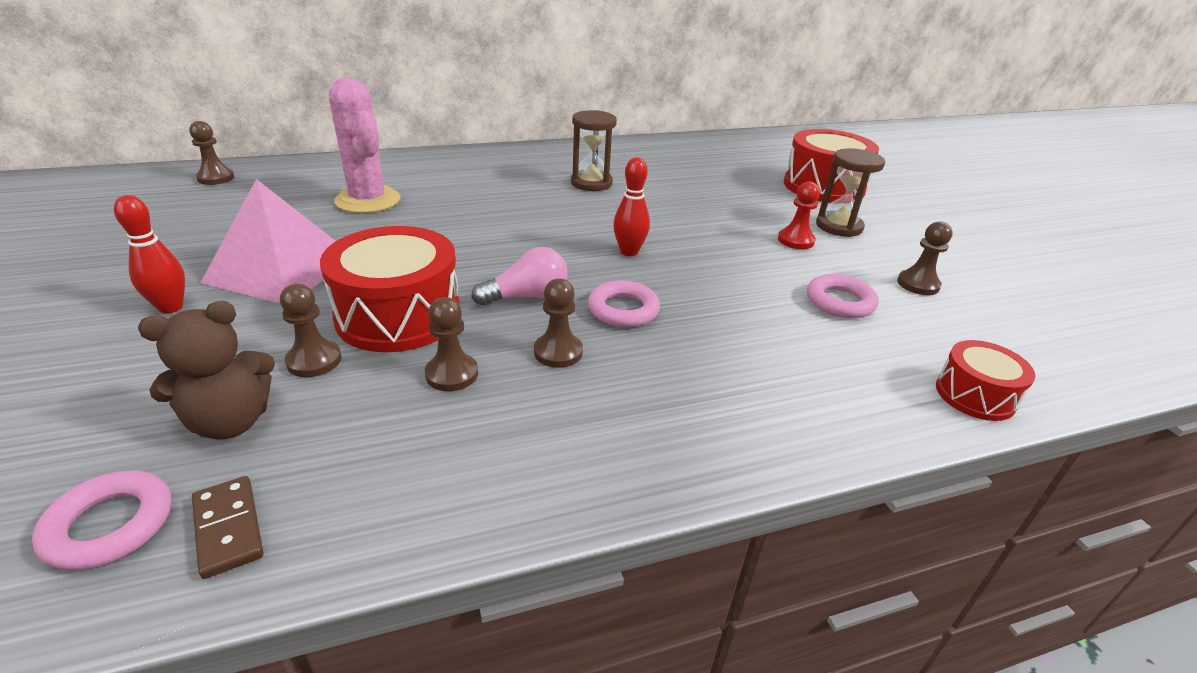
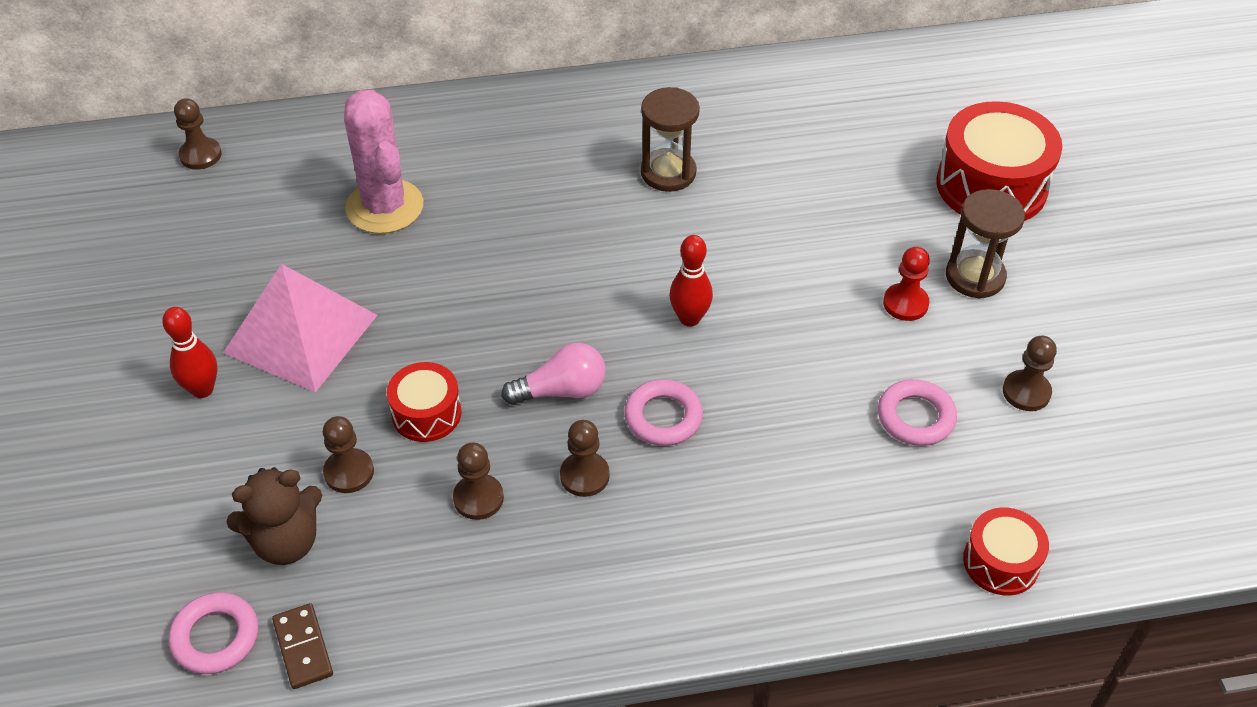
camera: 10 degrees right, 15 degrees up
red drum [320,226,460,352] -> red drum [387,362,462,442], size x0.55

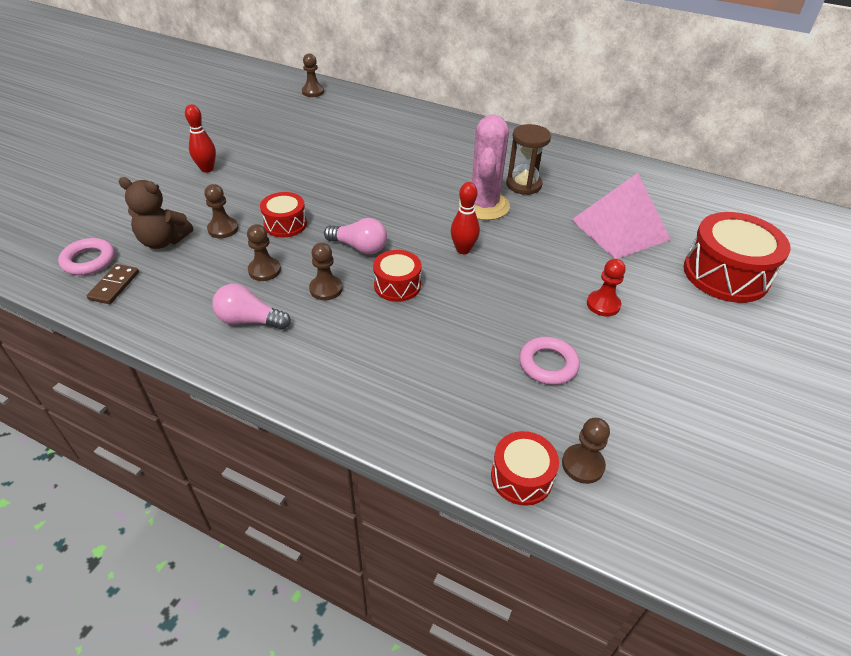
camera: 35 degrees right, 5 degrees down
pink pyramid [223,264,377,392] -> pink pyramid moved to [572,173,671,259]
pink cactus [344,90,423,234] -> pink cactus moved to [459,114,510,220]
pink ring [624,379,703,446] -> red drum [373,250,421,302]
brown hourglass [946,189,1025,298] -> none
brown pawn [1003,335,1057,411] -> brown pawn moved to [562,418,610,484]
none -> pink light bulb [212,284,291,329]

